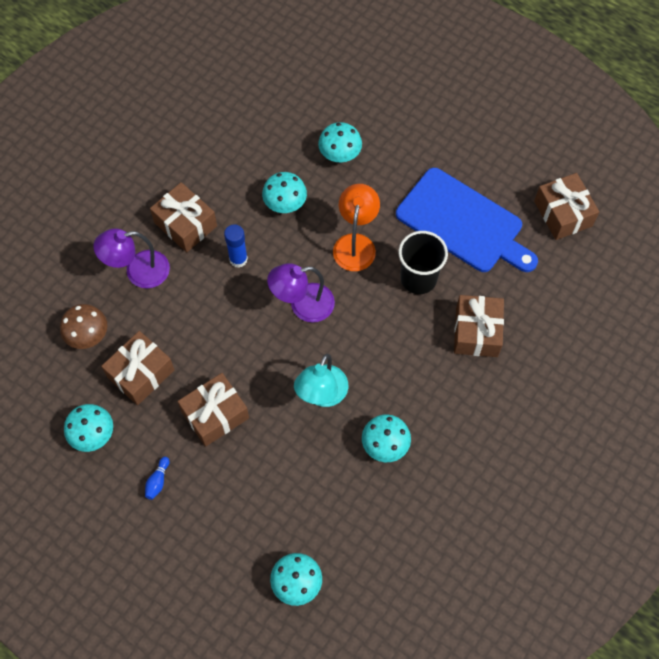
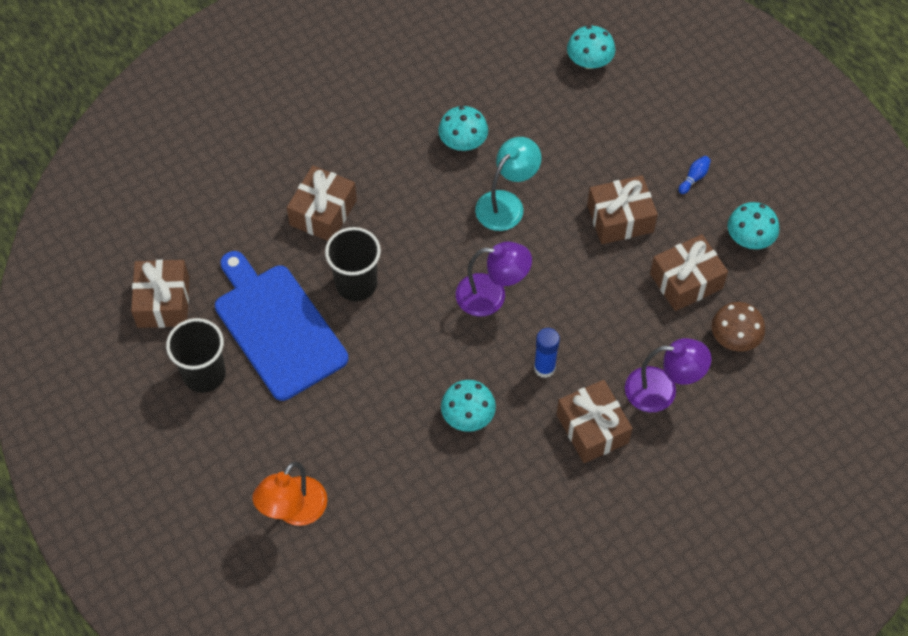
camera: 160 degrees left, 5 degrees down
turquoise mushroom [318,122,362,162] -> none
orange lamp [333,184,380,271] -> orange lamp moved to [253,462,327,526]
none -> black cup [166,318,226,393]

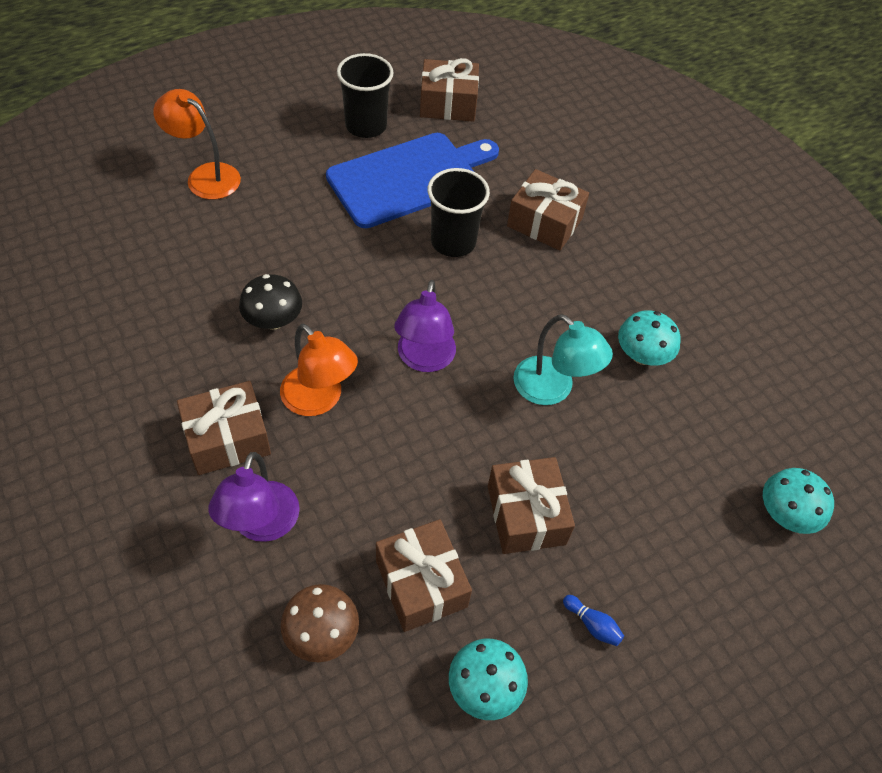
camera: 90 degrees right, 5 degrees down
turquoise mushroom [441,380,496,432] -> black mushroom [239,274,302,330]
blue glue stick [534,328,560,378] -> orange lamp [280,324,358,416]

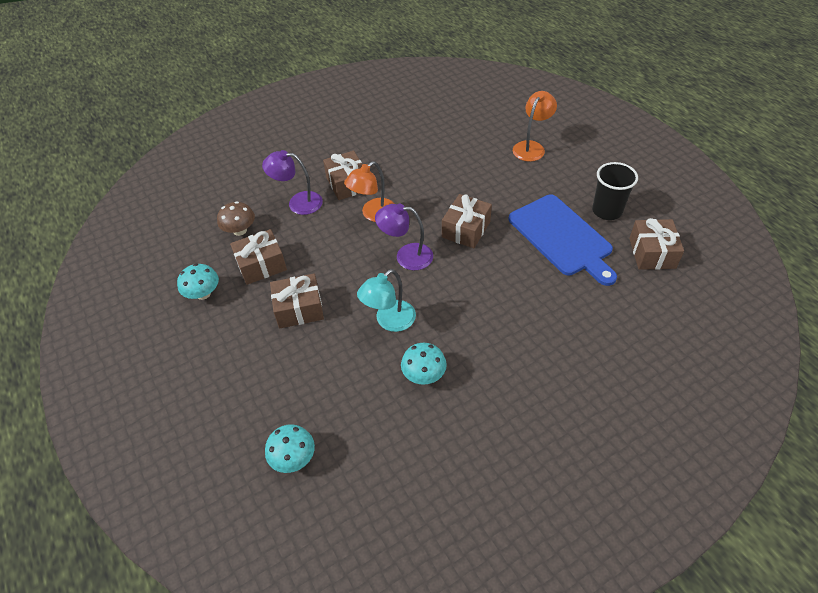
camera: 95 degrees right, 5 degrees down
black mushroom [239,274,302,330] -> none
black cup [428,168,490,257] -> none
brown gift [507,169,589,251] -> brown gift moved to [442,194,492,248]
blue bowling pin [563,595,624,646] -> none

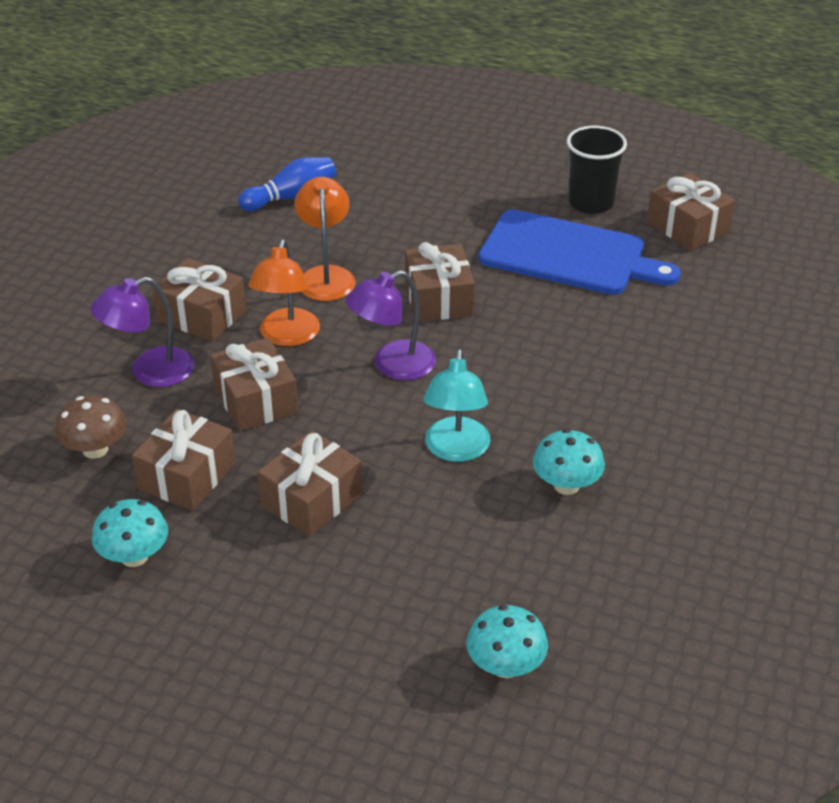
camera: 40 degrees left, 10 degrees down
orange lamp [513,91,557,162] -> orange lamp moved to [294,177,356,301]
none -> brown gift [210,338,298,431]
none -> blue bowling pin [238,157,336,211]

